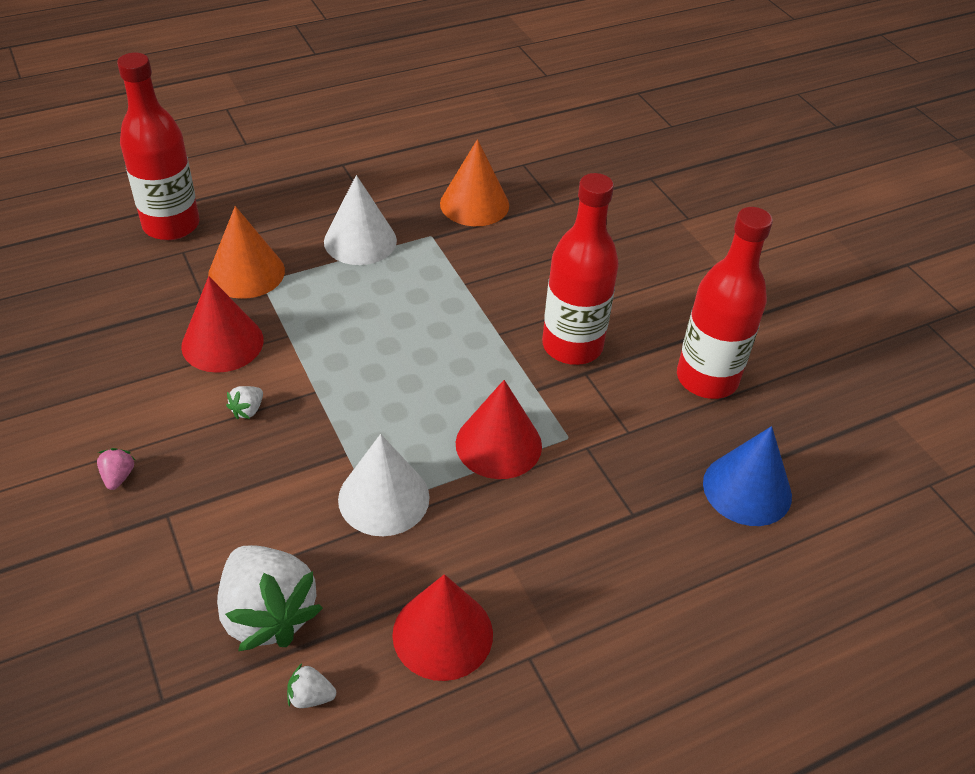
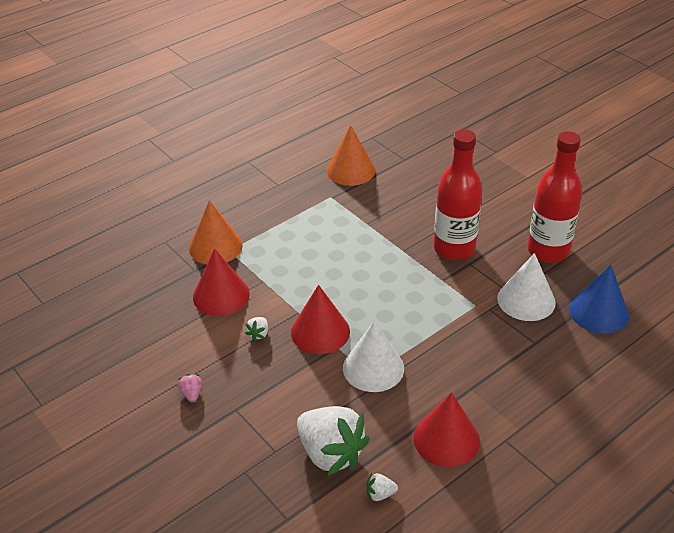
camera: 10 degrees left, 5 degrees down
red bottle [117,53,199,240] -> none
white cone [324,175,397,265] -> white cone moved to [497,253,556,321]
red cone [456,380,542,479] -> red cone moved to [291,285,350,354]

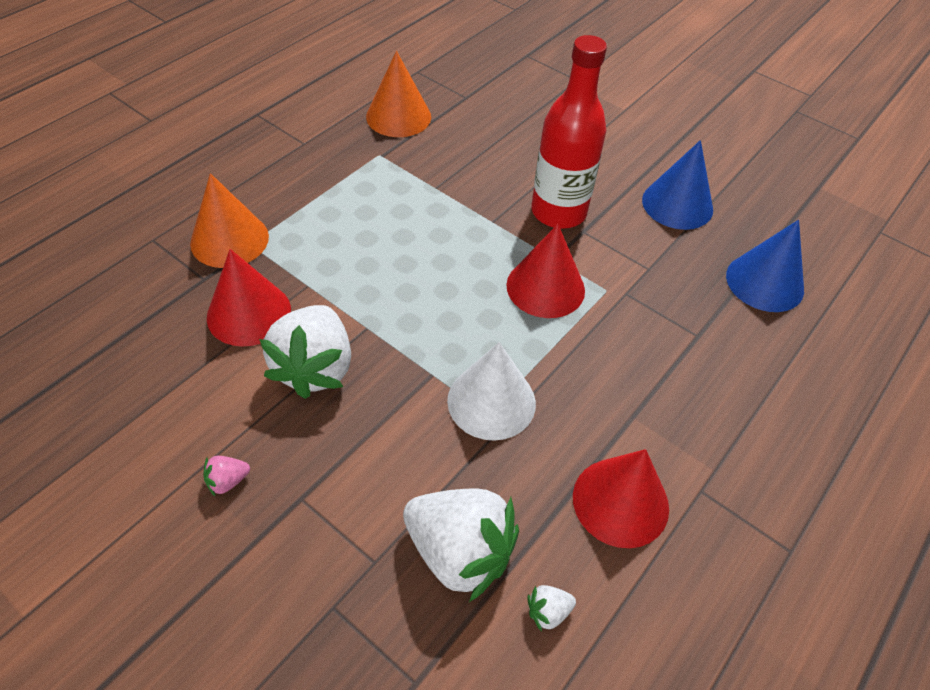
camera: 15 degrees left, 10 degrees up
pink strawberry [178,374,202,402] -> pink strawberry turned 90 degrees counterclockwise [203,456,250,497]
white strawberry [245,317,268,341] -> white strawberry [259,305,351,399], size x2.49
red cone [291,285,350,354] -> red cone moved to [506,224,585,318]
white cone [497,253,556,321] -> none
red bottle [527,131,582,263] -> blue cone [642,140,713,230]

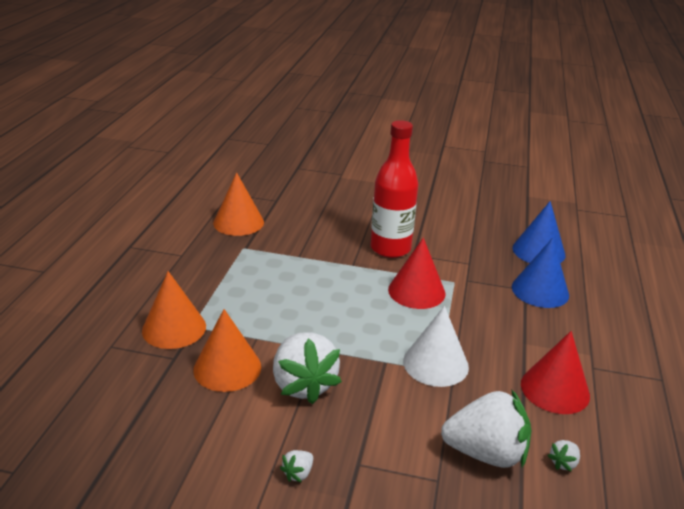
camera: 25 degrees left, 20 degrees down
pink strawberry [203,456,250,497] -> white strawberry [280,450,313,483]
red cone [207,249,291,347] -> orange cone [193,309,261,392]
blue cone [642,140,713,230] -> blue cone moved to [512,238,569,308]

